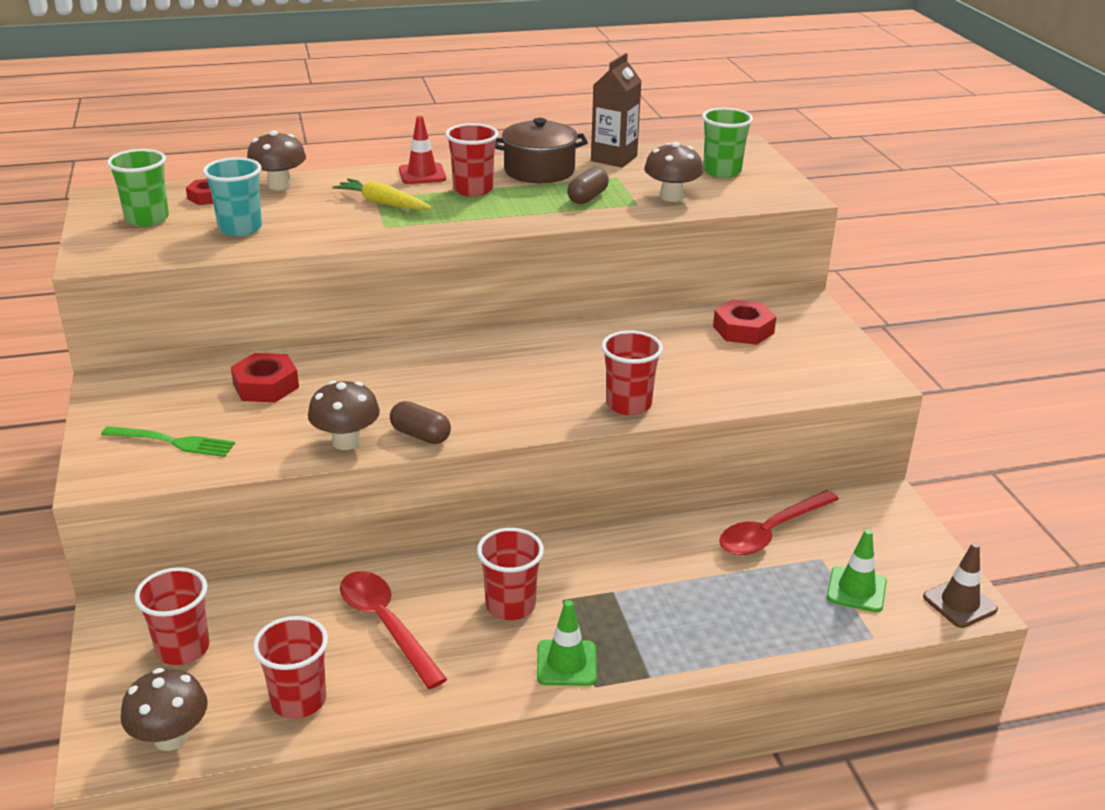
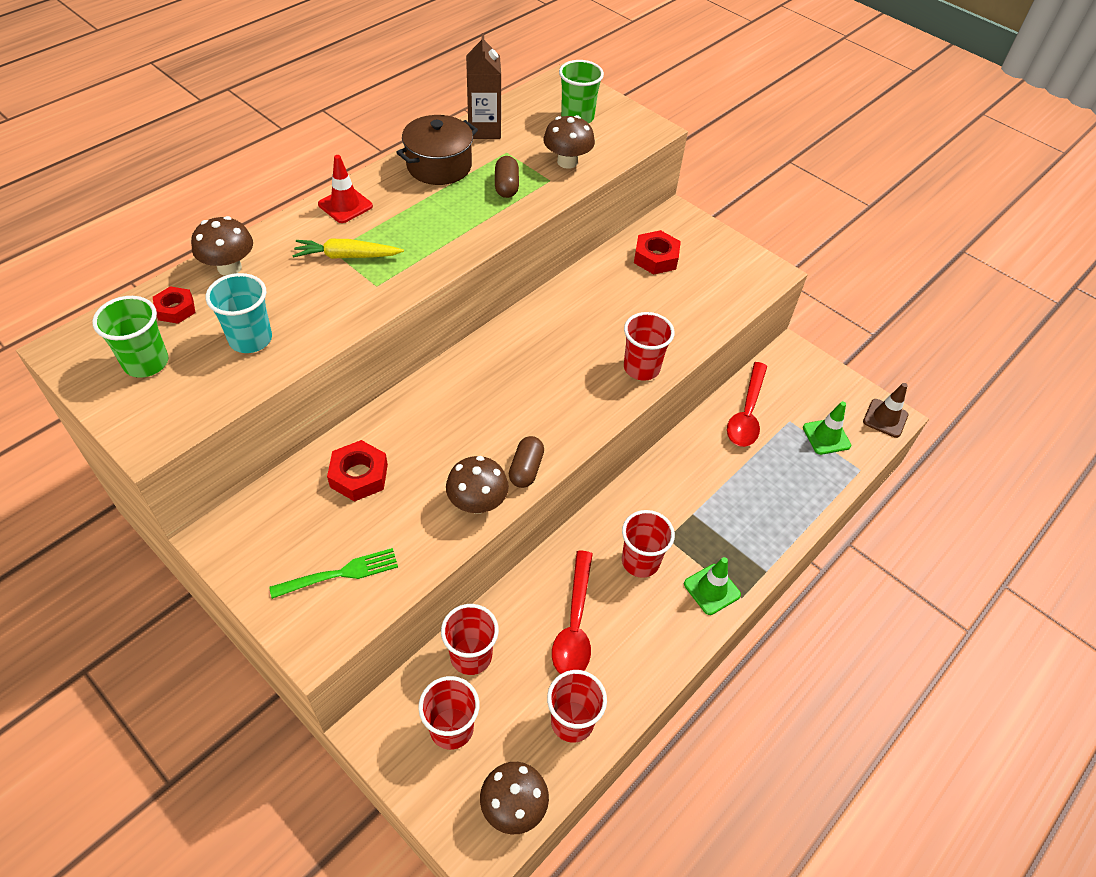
camera: 35 degrees left, 20 degrees up
red spoon [340,571,447,689] -> red spoon turned 105 degrees counterclockwise [552,551,593,674]
brown capsule [390,401,451,444] -> brown capsule turned 75 degrees counterclockwise [509,436,544,488]
red cup [445,123,499,197] -> red cup moved to [441,604,499,675]

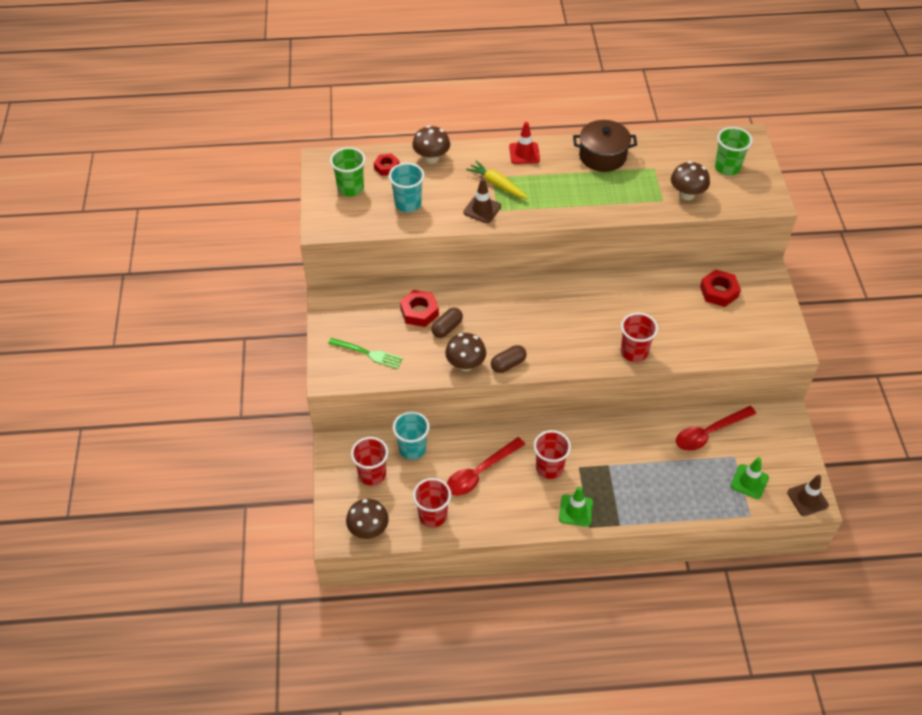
camera: 45 degrees right, 0 degrees up
red cup [441,604,499,675] -> turquoise cup [393,411,430,460]
brown carton [466,33,501,139] -> none
brown capsule [495,156,519,198] -> brown capsule moved to [431,308,463,338]
none -> brown traffic cone [463,178,501,223]

